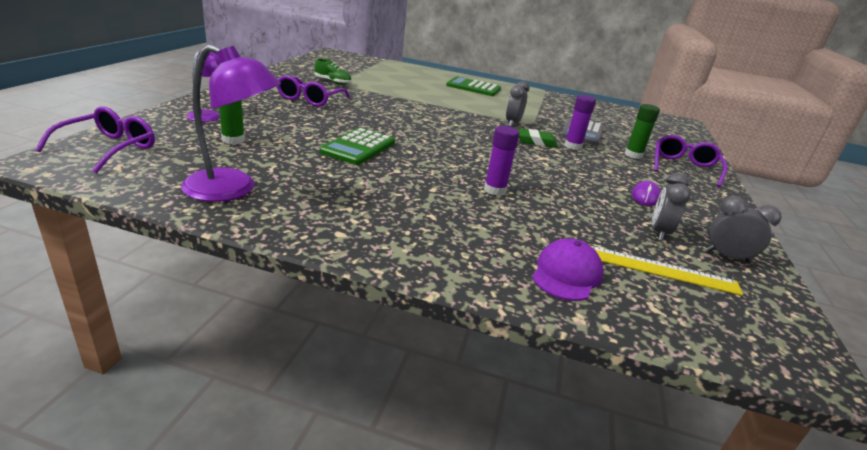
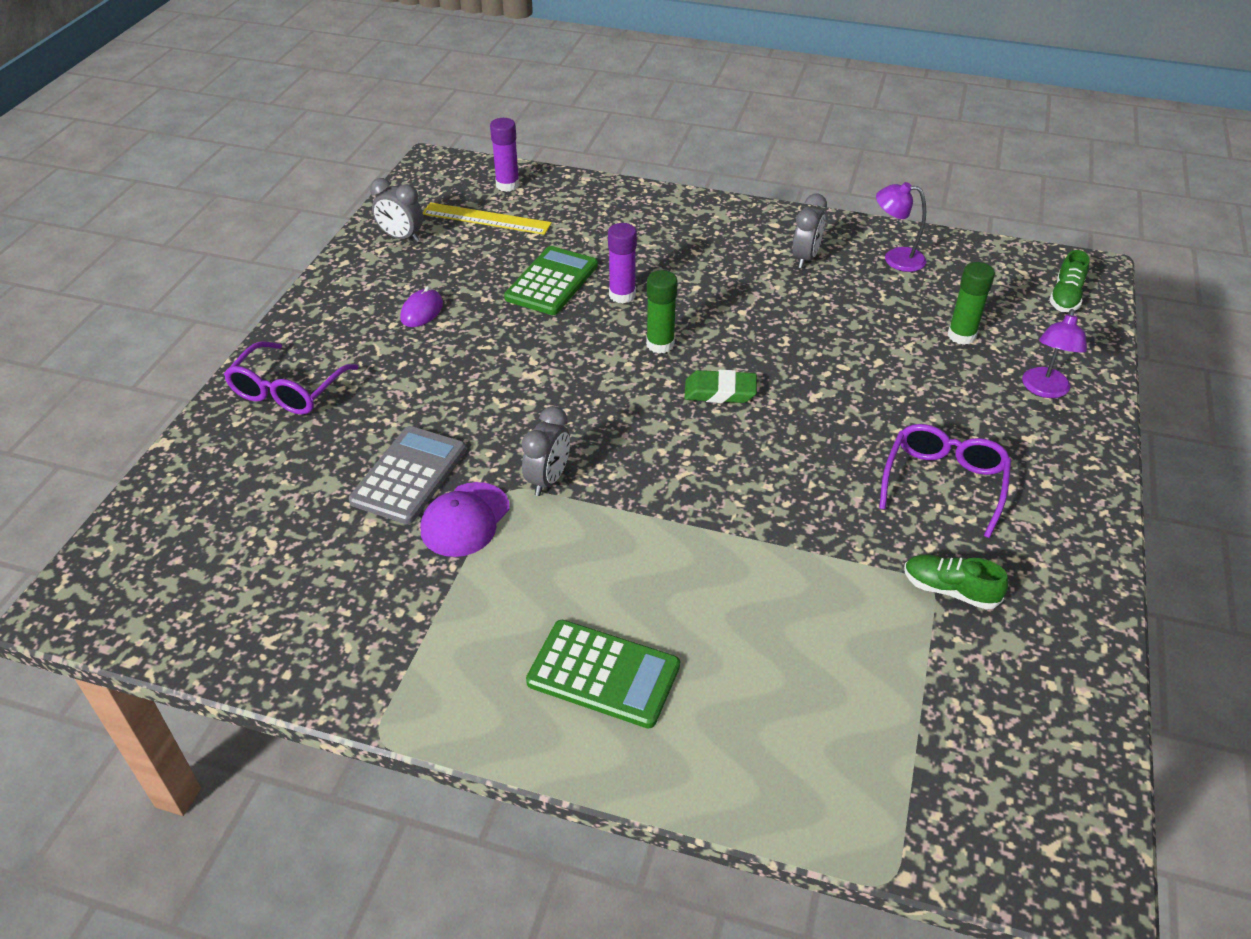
camera: 175 degrees left, 15 degrees up
purple glasses [35,106,155,173] -> green shoe [1049,250,1090,312]
purple lamp [181,45,281,202] -> purple lamp [876,182,926,272], size x0.60
green calculator [319,128,395,165] -> green calculator moved to [504,246,598,315]
green eraser [516,128,558,148] -> green eraser moved to [684,370,757,403]
purple cap [532,238,603,301] -> purple cap moved to [421,482,510,557]
purple glue stick [564,95,596,150] -> purple glue stick moved to [490,118,520,192]
green glue stick [625,104,660,159] -> green glue stick moved to [646,270,678,353]
grey clock [652,173,691,241] -> grey clock moved to [792,194,827,268]

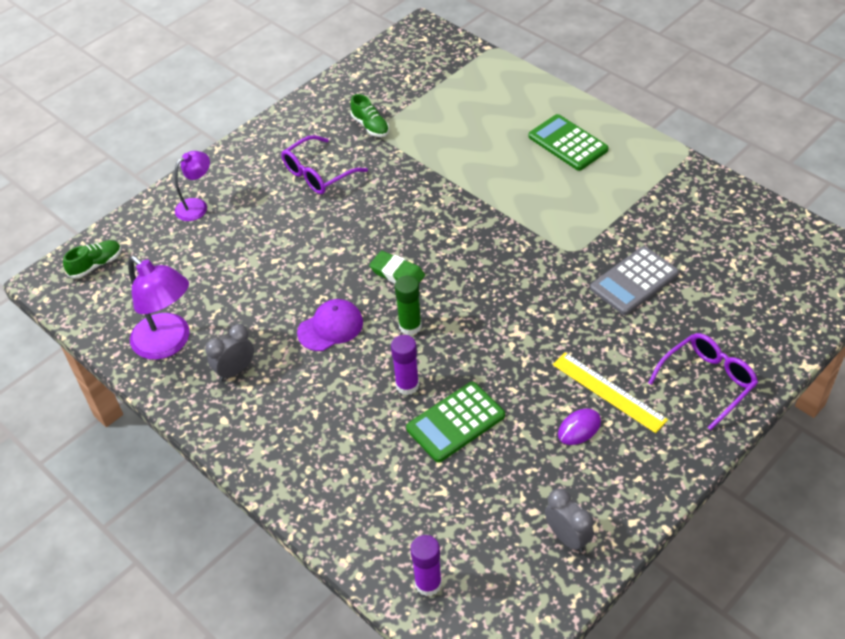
camera: 150 degrees left, 5 degrees up
purple cap [421,482,510,557] -> purple cap moved to [297,299,363,351]
yellow ruler [423,202,552,235] -> yellow ruler moved to [553,352,668,433]
grey clock [521,406,570,496] -> none
purple lamp [876,182,926,272] -> purple lamp [128,256,189,360], size x1.66
green glue stick [948,262,995,345] -> none

